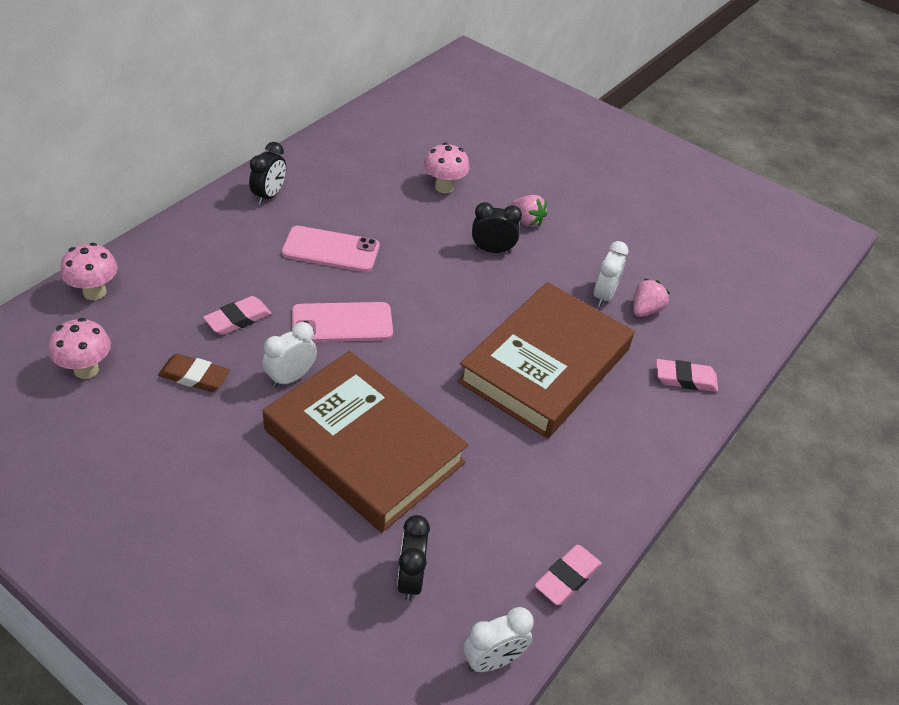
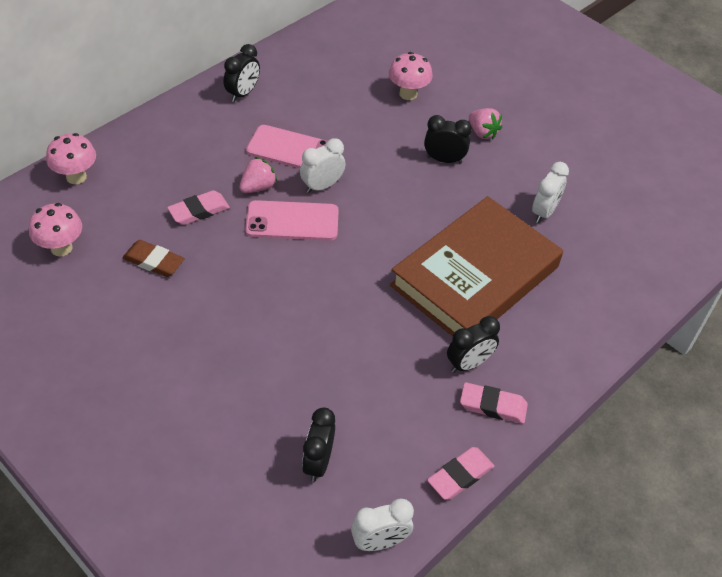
camera: 10 degrees right, 5 degrees up
white clock [262,322,317,388] -> white clock moved to [300,138,346,193]
brown book [263,351,468,532] -> none
pink strawberry [633,279,670,317] -> pink strawberry moved to [239,157,277,193]
pink eraser [656,359,718,392] -> pink eraser moved to [460,382,528,424]
none -> black clock [447,316,500,373]

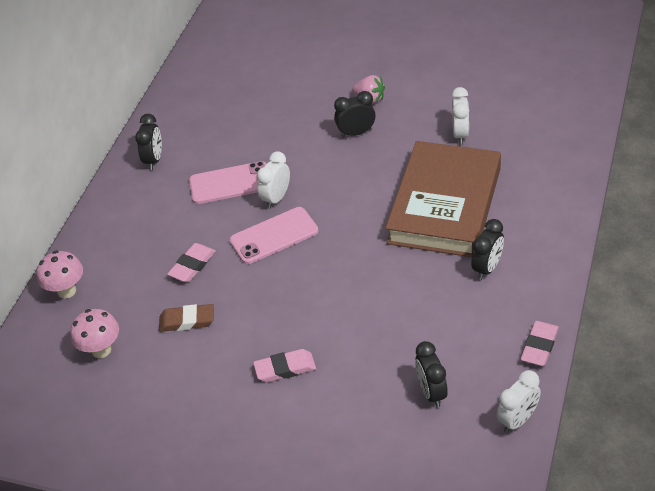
camera: 20 degrees left, 5 degrees down
pink strawberry [239,157,277,193] -> none
pink mushroom [389,52,432,100] -> none
pink eraser [460,382,528,424] -> pink eraser moved to [253,349,316,382]

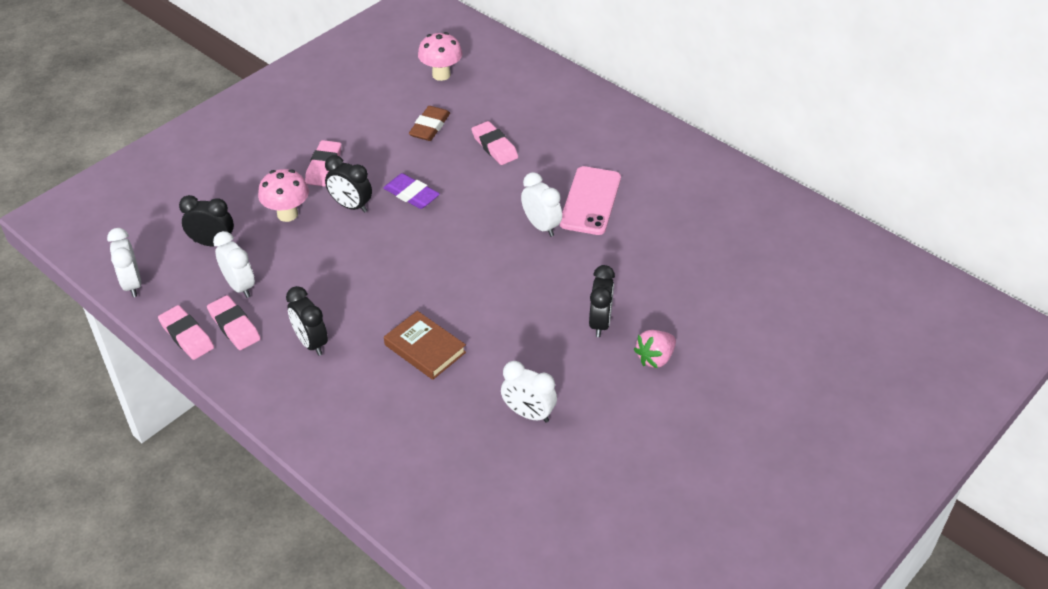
camera: 110 degrees right, 0 degrees up
pink mushroom [36,251,83,299] -> pink mushroom moved to [258,169,309,222]
black clock [135,114,162,170] -> black clock moved to [325,155,372,213]
pink phone [230,207,318,264] -> none
brown book [385,141,501,257] -> brown book [384,311,466,380], size x0.44
none -> pink eraser [207,295,261,350]
none -> white clock [213,231,255,298]
none -> purple eraser [383,173,440,209]

